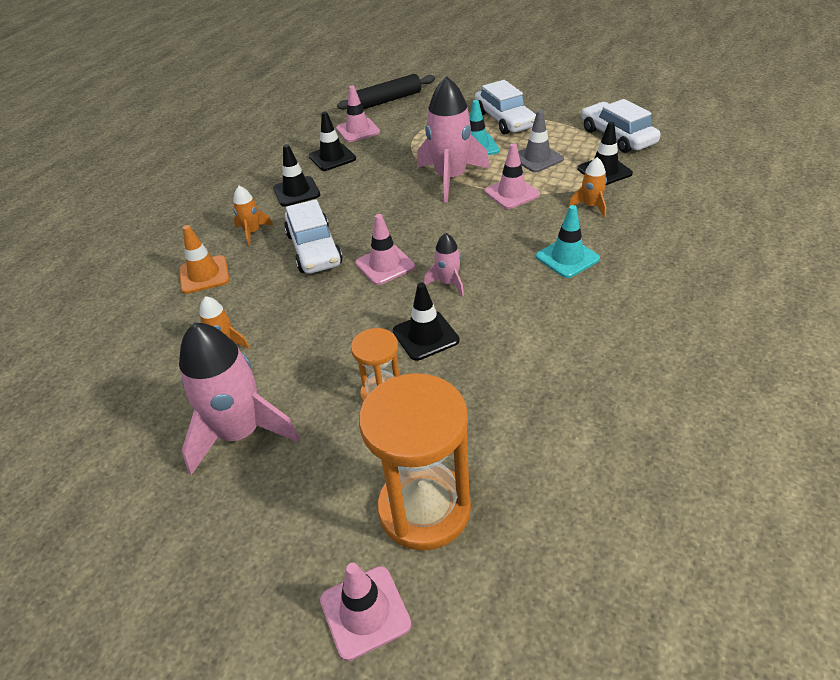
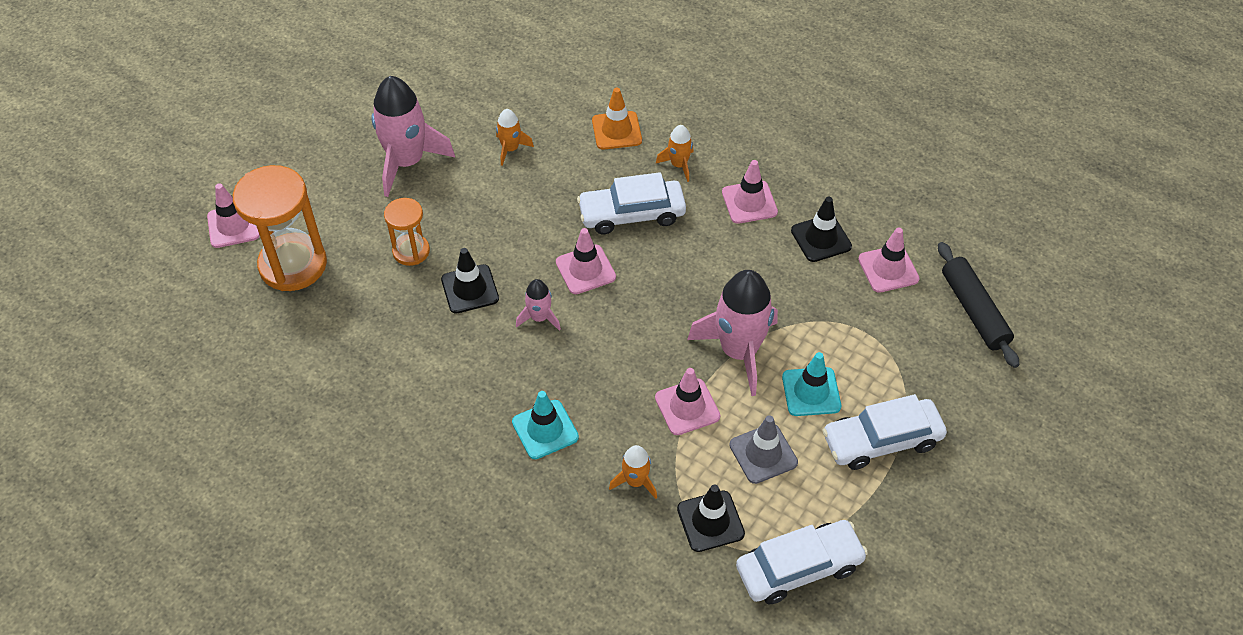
camera: 95 degrees right, 10 degrees up
black traffic cone [273,144,320,207] -> pink traffic cone [722,160,778,224]

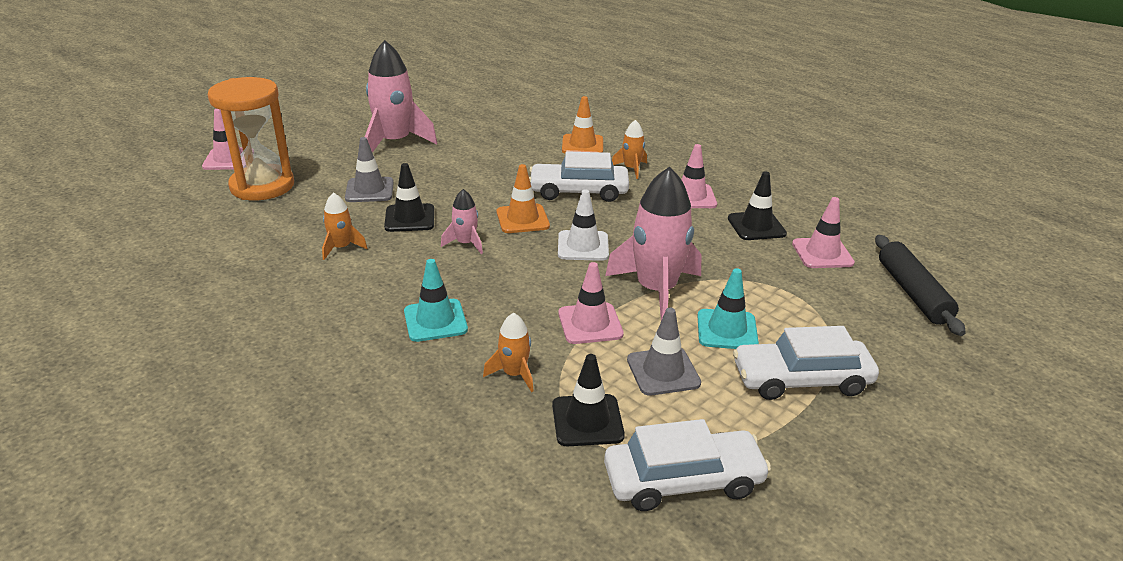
camera: 10 degrees right, 20 degrees down
orange hourglass [384,198,430,266] -> grey traffic cone [345,137,394,202]
orange rocket [496,109,534,166] -> orange rocket moved to [322,192,367,260]
pink traffic cone [556,228,616,294] -> orange traffic cone [497,164,550,233]
none -> white traffic cone [558,189,609,261]

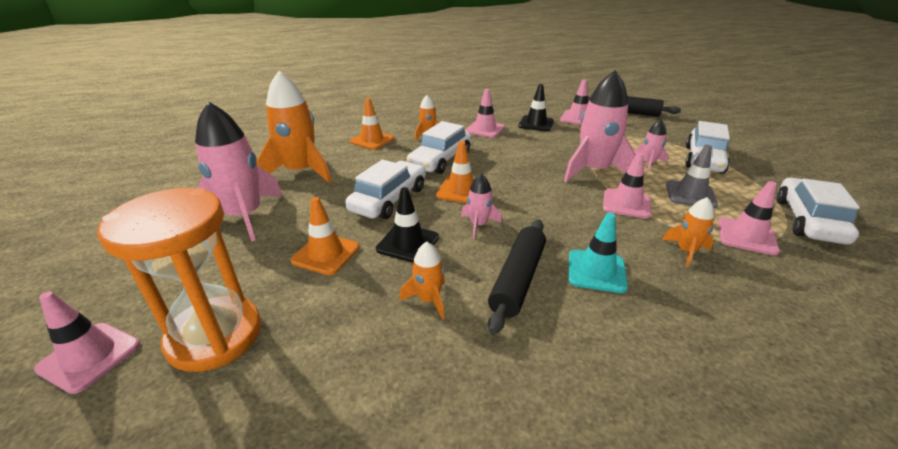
camera: 60 degrees left, 0 degrees up
grey traffic cone [345,137,394,202] -> orange traffic cone [291,197,359,275]
black traffic cone [552,354,625,446] -> pink traffic cone [718,181,780,255]
white traffic cone [558,189,609,261] -> none
turquoise traffic cone [698,268,759,349] -> pink rocket [634,119,668,172]
none -> orange rocket [257,71,331,183]
none -> white car [345,159,426,219]
none -> black rolling pin [488,220,546,334]

